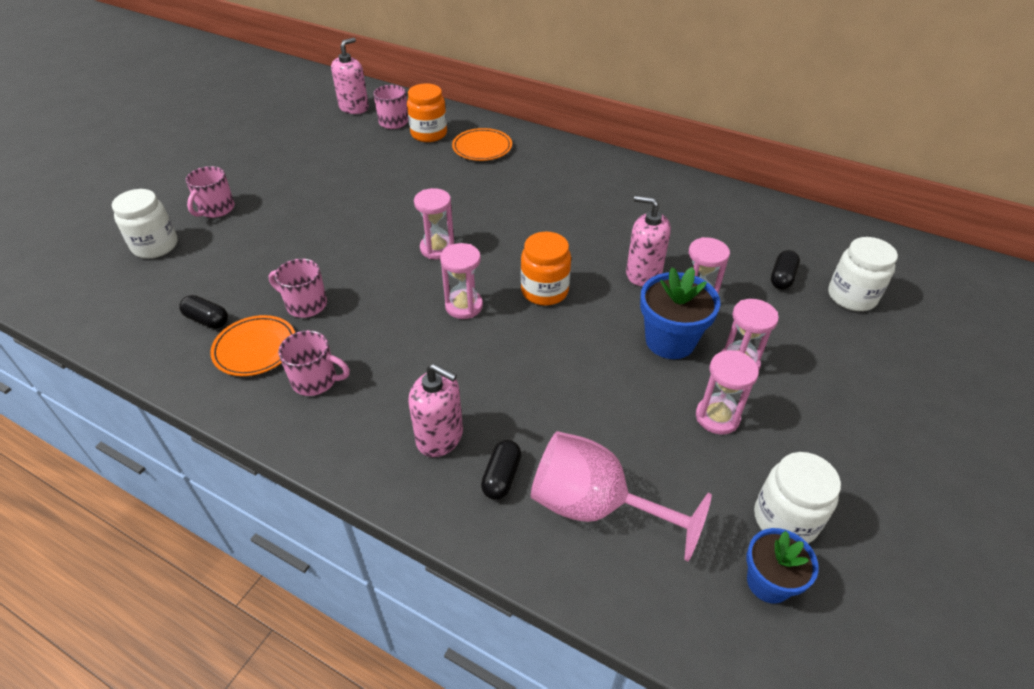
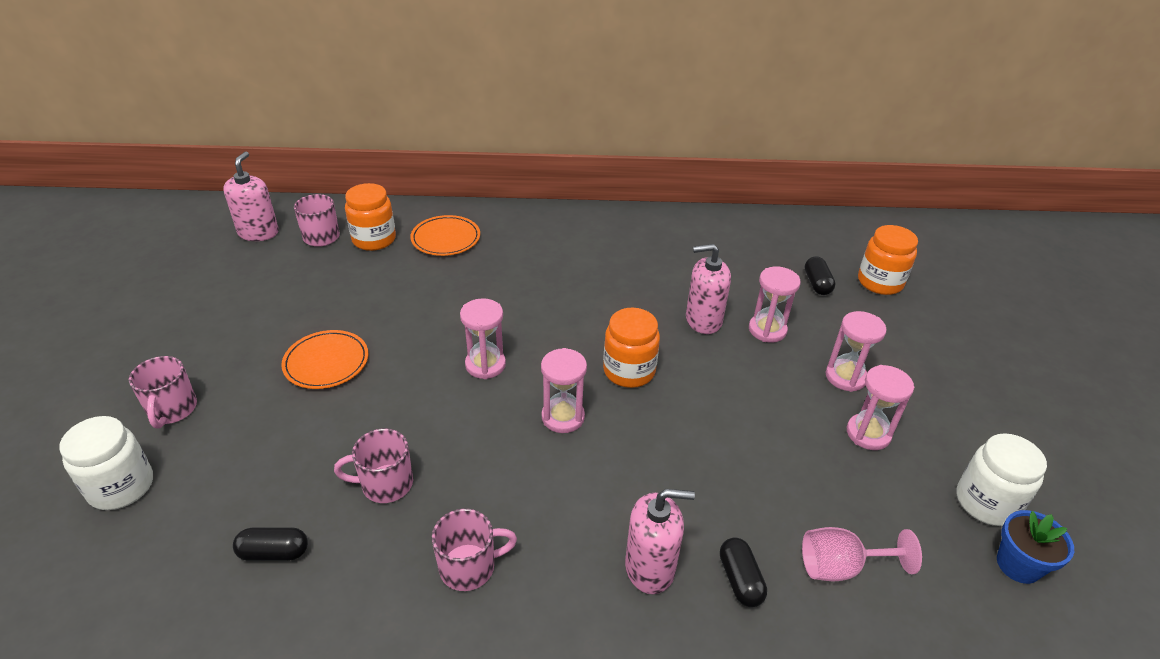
camera: 30 degrees left, 5 degrees down
orange plate [210,315,295,376] -> orange plate moved to [281,330,368,389]
pink goblet [531,431,712,561] -> pink goblet [802,527,922,581], size x0.62
blue flower pot [640,267,721,359] -> none
white jar [828,237,898,311] -> orange jar [858,225,918,295]

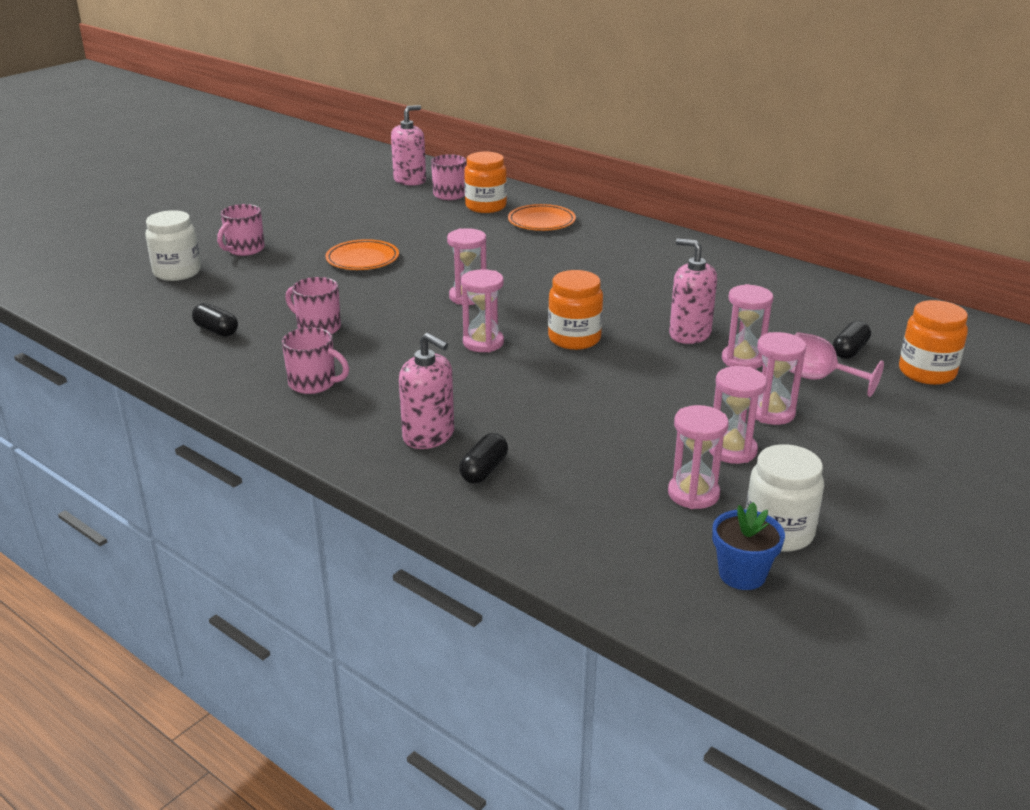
camera: 40 degrees right, 10 degrees down
pink goblet [802,527,922,581] -> pink goblet moved to [789,332,884,397]
none -> pink hourglass [668,405,729,509]

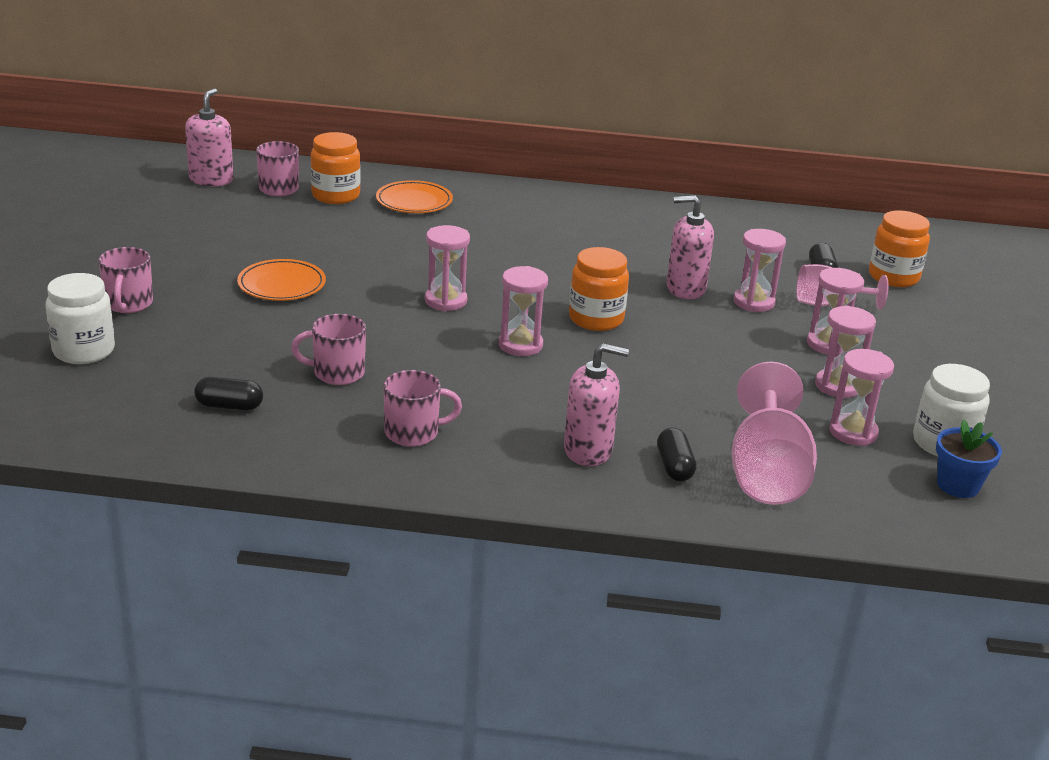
camera: 35 degrees left, 0 degrees up
none -> pink goblet [731,362,817,505]

